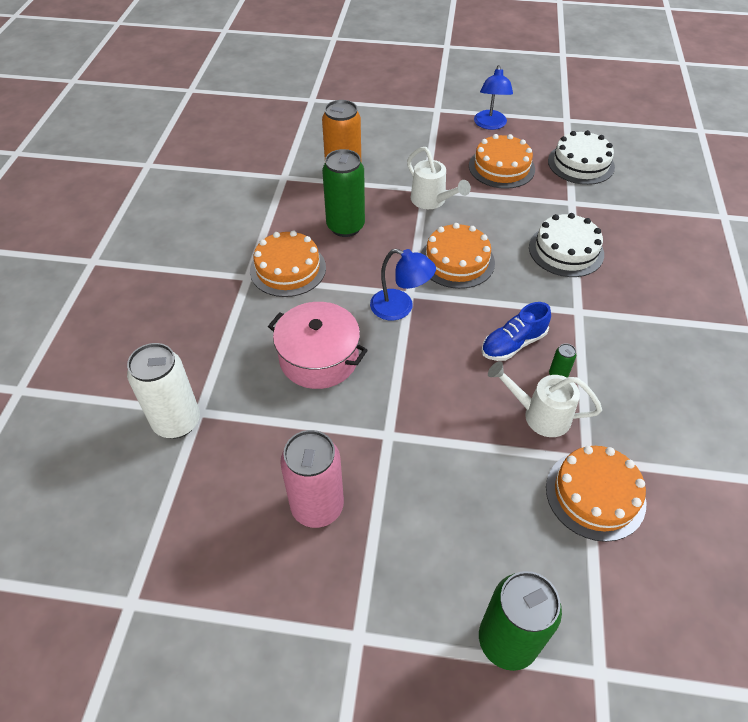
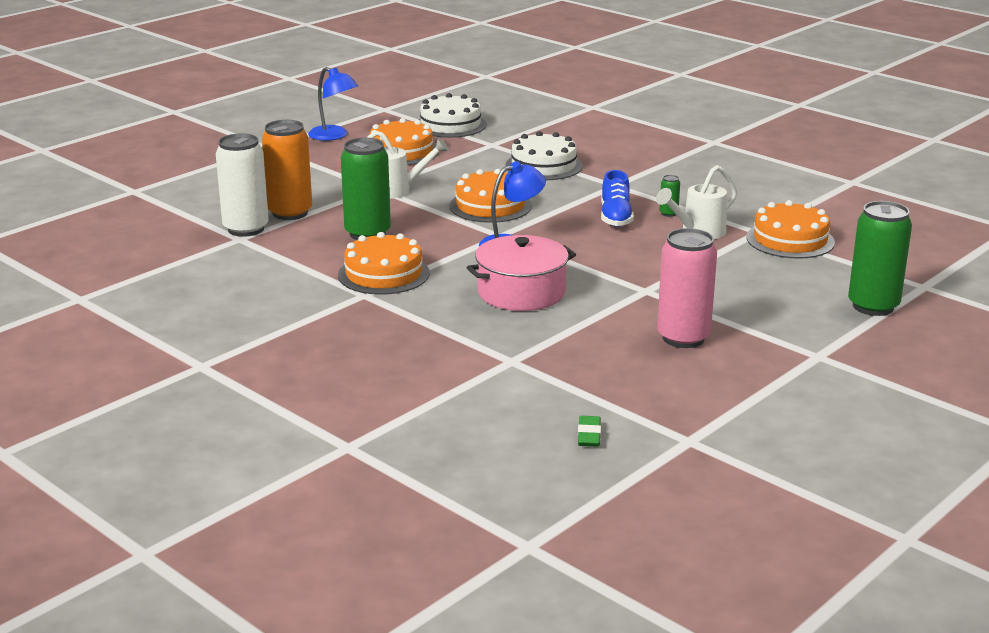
camera: 55 degrees left, 25 degrees down
white can [127,343,200,438] -> white can moved to [216,133,269,237]
none -> green eraser [578,416,601,447]

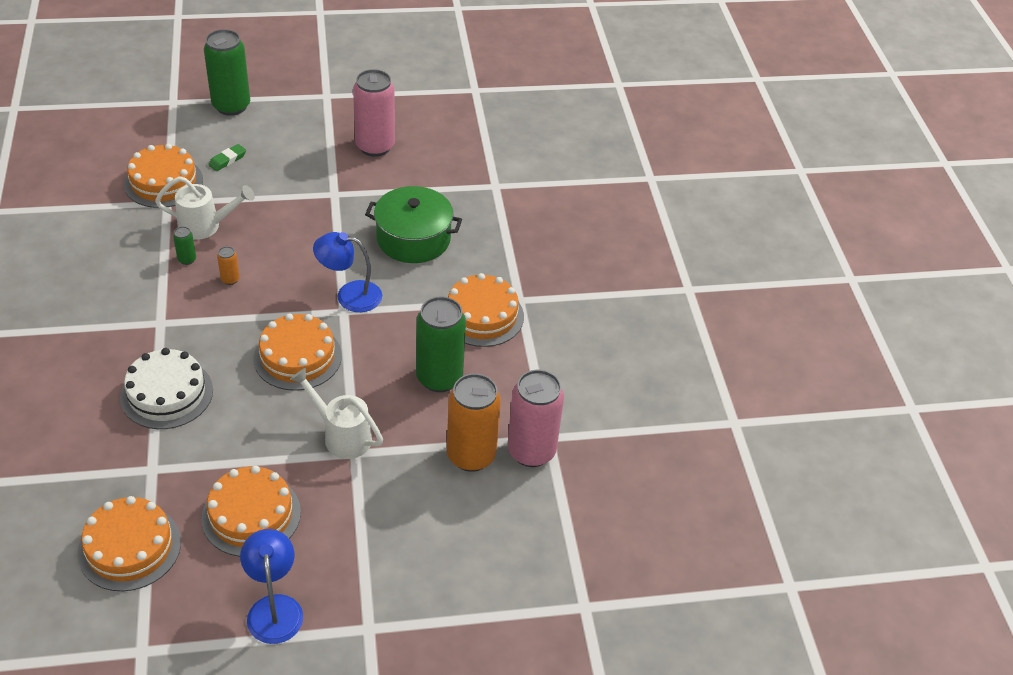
camera: 145 degrees left, 20 degrees up
white can [216,133,269,237] -> pink can [507,370,564,467]
white cake [418,93,487,138] -> orange cake [77,496,181,591]
pink pot [466,235,576,311] -> green pot [365,186,462,263]
green eraser [578,416,601,447] -> green eraser moved to [208,144,246,171]
blue shoe [601,170,634,227] -> orange can [217,246,240,285]

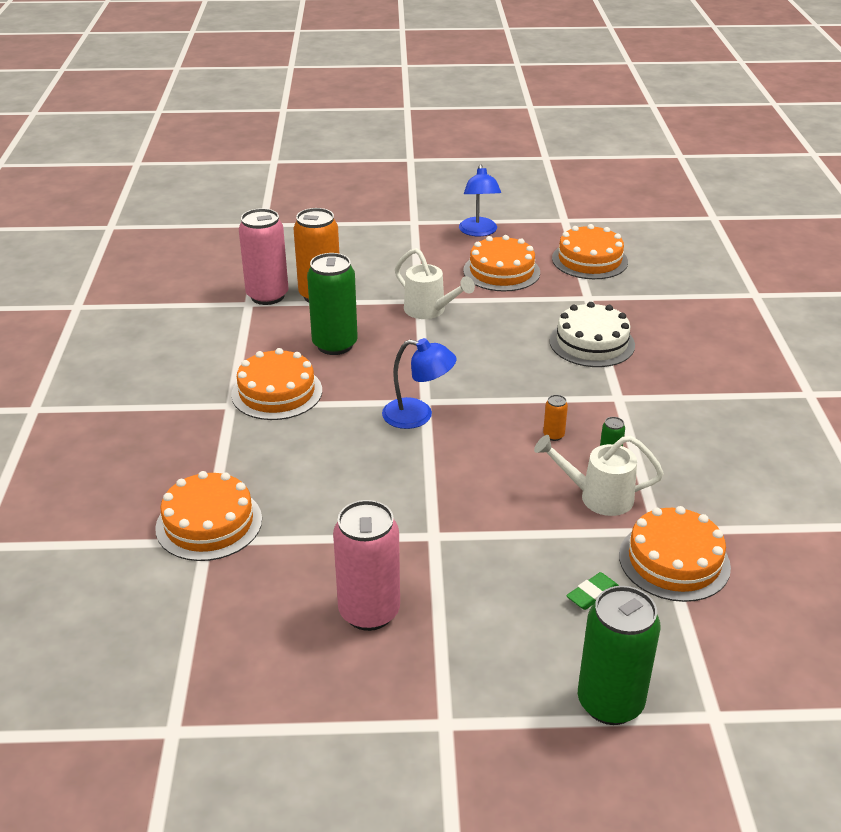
camera: 170 degrees left, 10 degrees down
orange cake [253,313,342,391] -> orange cake moved to [155,471,262,561]
green pot [365,186,462,263] -> none

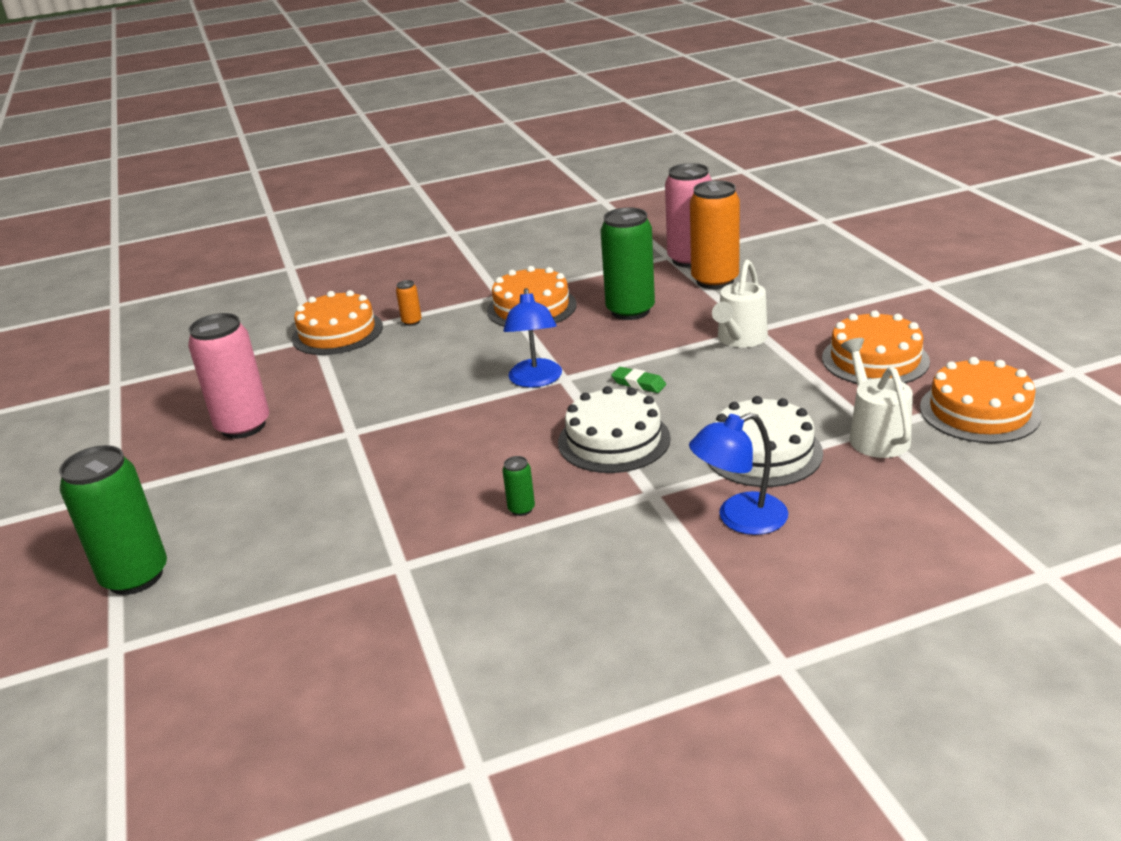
camera: 75 degrees right, 5 degrees down
blue lamp [459,164,501,236] -> blue lamp moved to [689,413,788,535]
white watering can [534,435,664,516] -> white watering can moved to [841,338,913,458]
orange can [543,395,568,441] -> orange can moved to [396,280,422,326]
green eraser [566,572,619,610] -> green eraser moved to [611,367,666,393]
orange cake [619,506,731,602] -> none
none -> white cake [558,386,671,473]

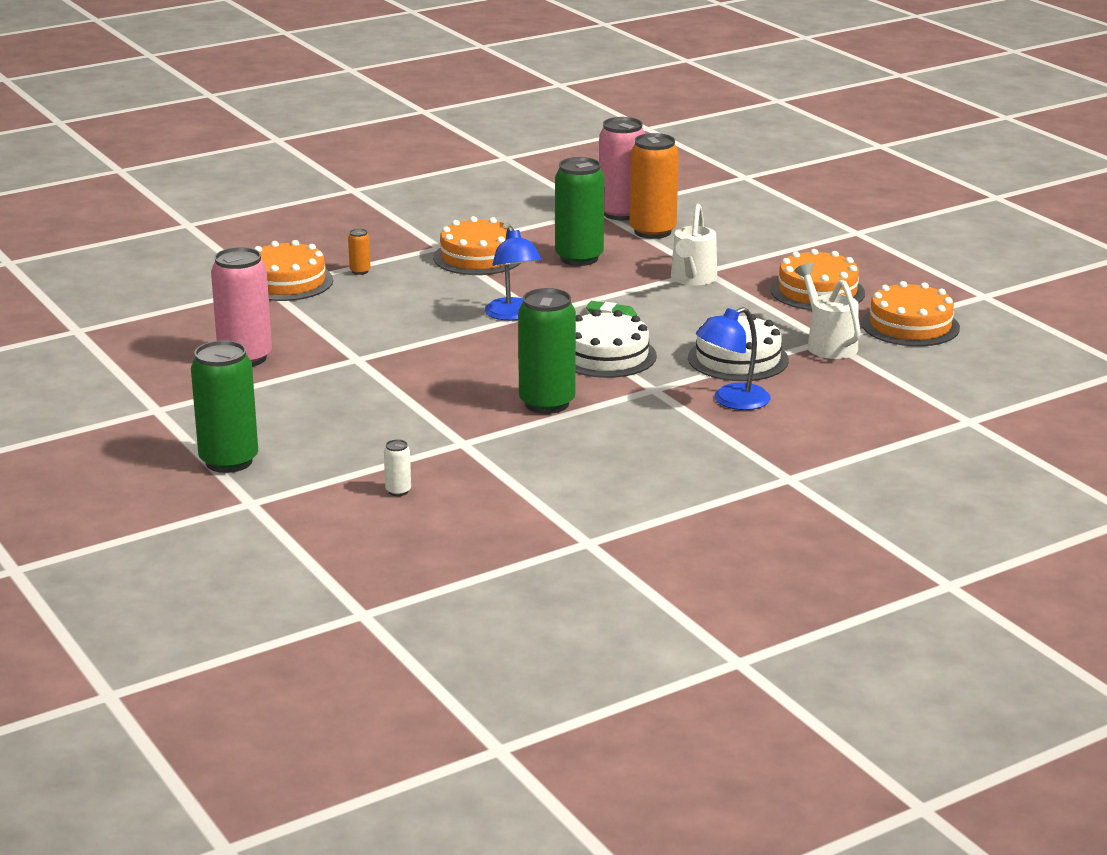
camera: 15 degrees left, 5 degrees down
green can [502,456,535,516] -> green can [518,288,576,414], size x2.37
none -> white can [384,439,411,496]

